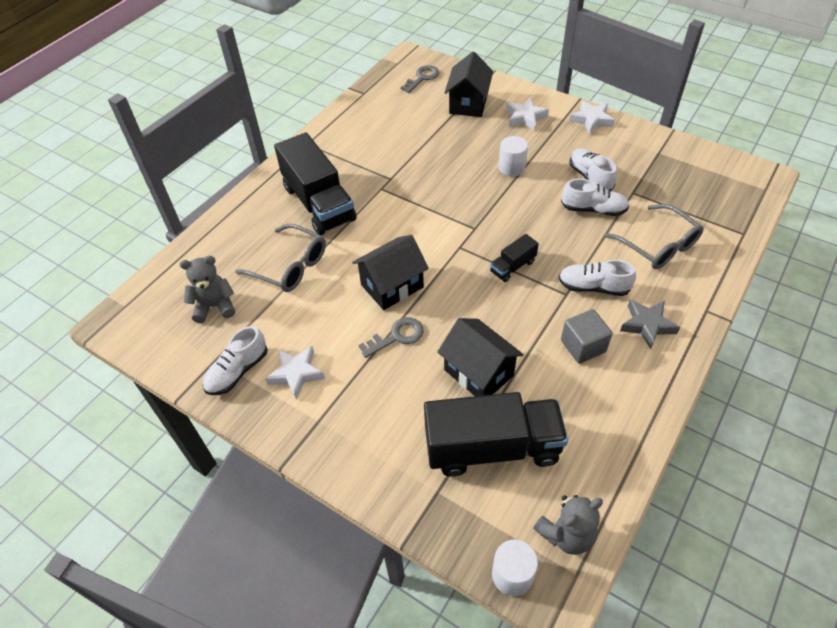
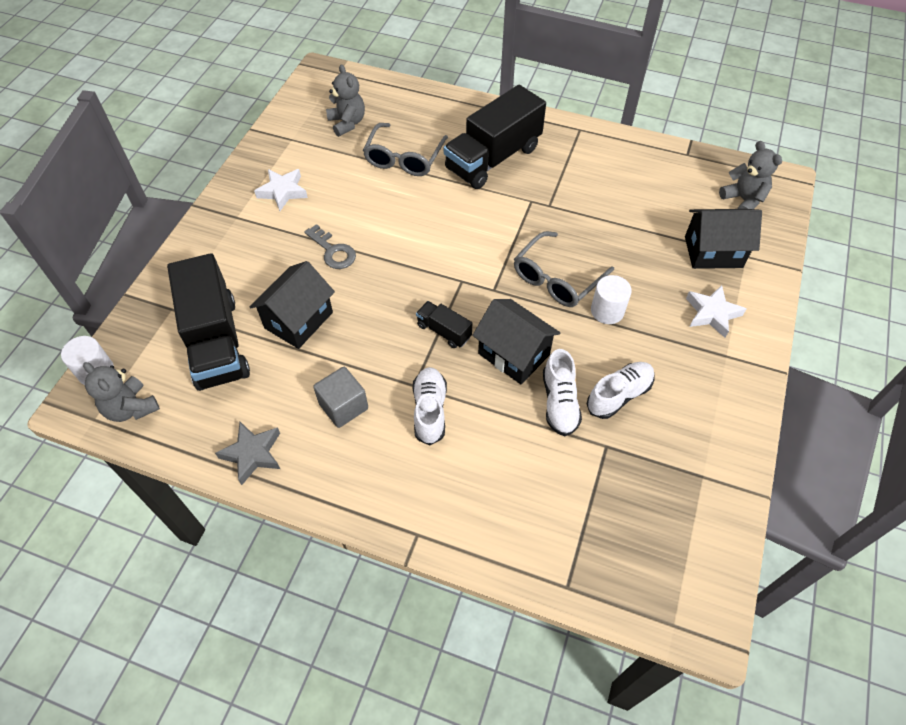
camera: 75 degrees right, 5 degrees up
white shoe [203,326,268,395] -> none
black house [352,235,429,310] -> black house moved to [472,299,560,384]
grey key [400,65,439,93] -> grey teddy bear [719,141,782,209]
white star [570,100,615,134] -> none
grey glasses [604,204,703,269] -> grey glasses moved to [514,231,614,307]
grey star [620,299,680,349] -> grey star moved to [215,422,280,485]

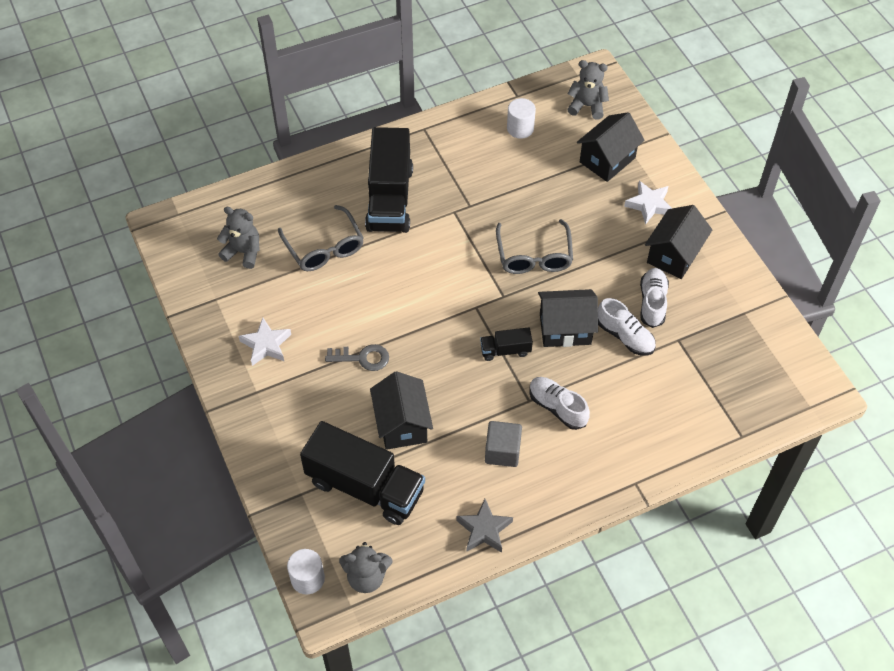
camera: 45 degrees left, 0 degrees up
white cylinder [591,275,632,324] -> white cylinder moved to [507,98,536,139]
none -> black house [645,205,712,279]

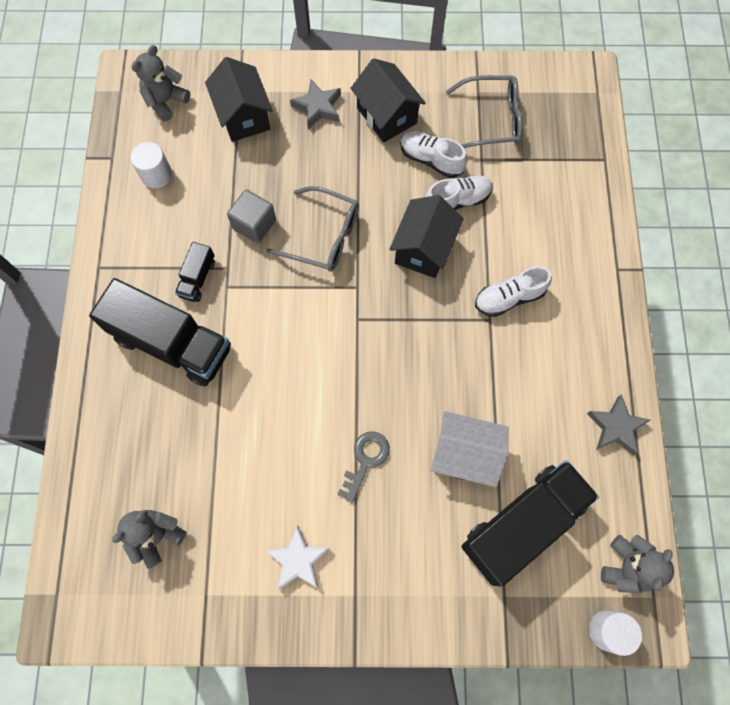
camera: 65 degrees left, 15 degrees up
grey glasses [278,205,364,271] -> grey glasses moved to [446,75,523,148]
black house [370,371,433,450] -> white house [431,411,509,487]
black truck [480,327,533,361] -> black truck moved to [175,242,215,302]
grey cube [485,421,522,467] -> grey cube moved to [227,189,276,244]
white star [624,181,672,225] -> grey star [290,79,341,129]

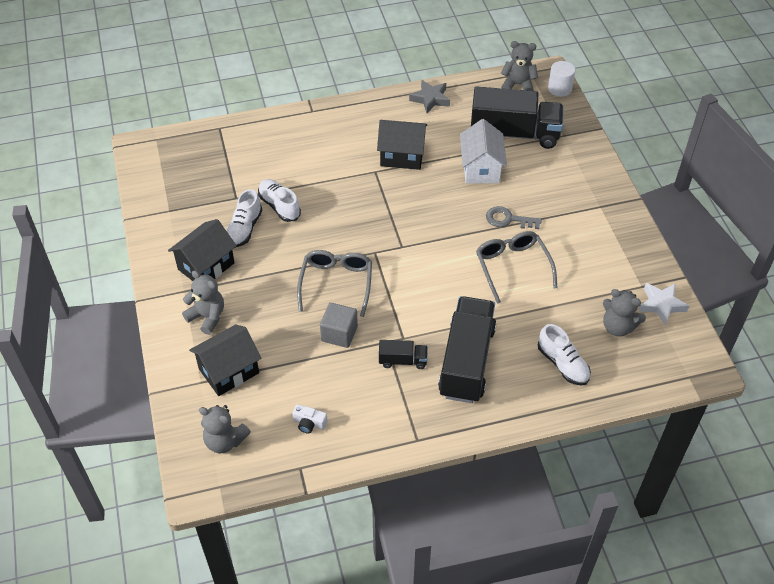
camera: 105 degrees left, 20 degrees down
white cylinder [130,142,172,188] -> white camera [292,404,328,434]
white star [266,526,330,590] -> white star moved to [639,283,689,326]
grey star [290,79,341,129] -> grey teddy bear [182,270,224,335]
black house [389,195,463,278] -> black house moved to [377,120,427,170]
grey glasses [446,75,523,148] -> grey glasses moved to [476,231,557,304]
black truck [461,460,599,587] -> black truck turned 150 degrees clockwise [471,87,563,149]
white shoe [475,266,552,317] -> white shoe moved to [538,324,591,385]

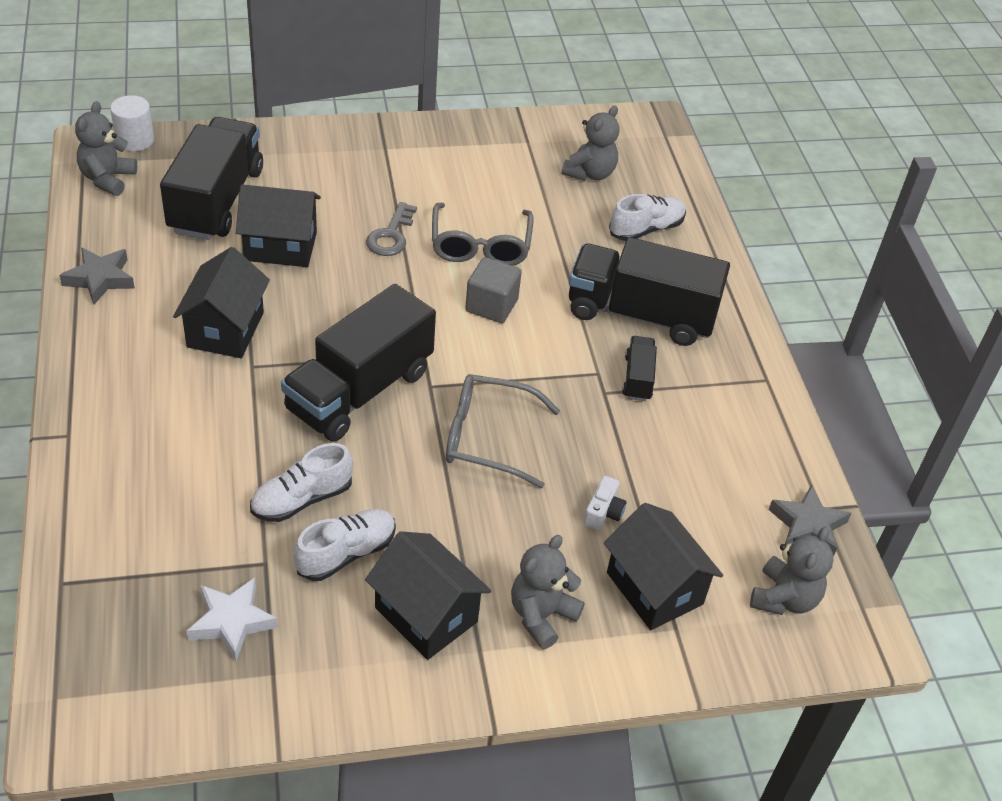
camera: 90 degrees left, 5 degrees down
white shoe [226,189,262,247] -> white shoe turned 60 degrees counterclockwise [294,509,396,581]
white camera [292,404,328,434] -> white camera moved to [584,476,626,530]
grey cube [320,303,358,348] -> grey cube moved to [465,257,522,323]
white house [460,119,507,184] -> black house [236,184,321,267]
grey glasses [476,231,557,304] -> grey glasses turned 75 degrees counterclockwise [432,203,534,266]
white star [639,283,689,326] -> white star moved to [186,578,278,661]
none -> black truck [281,284,436,442]
none -> grey star [769,484,851,557]

